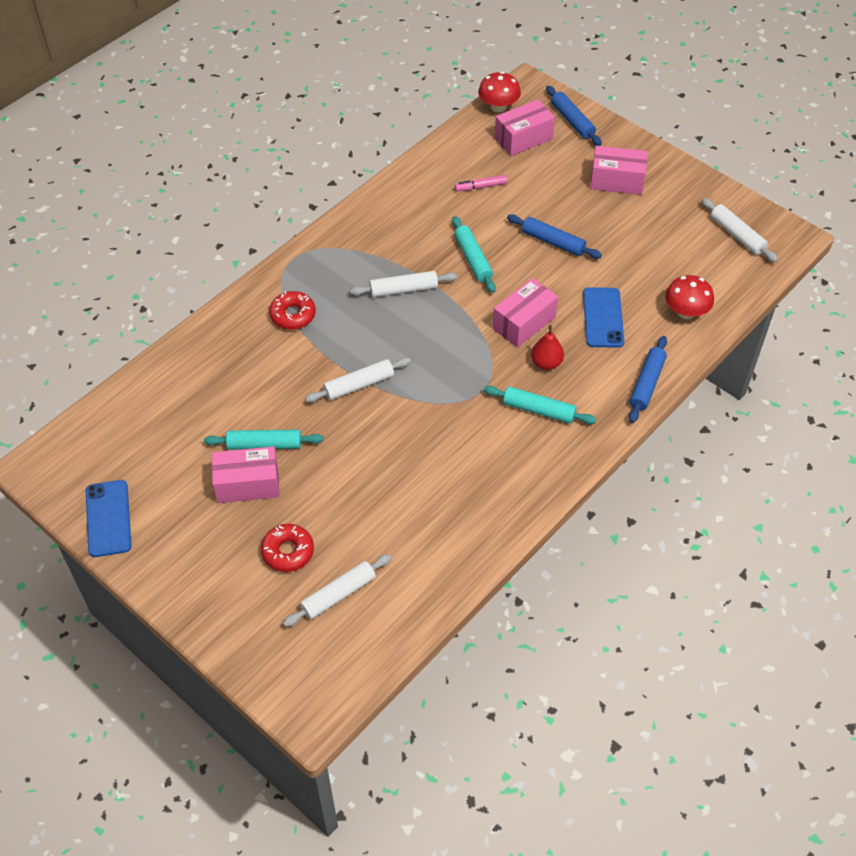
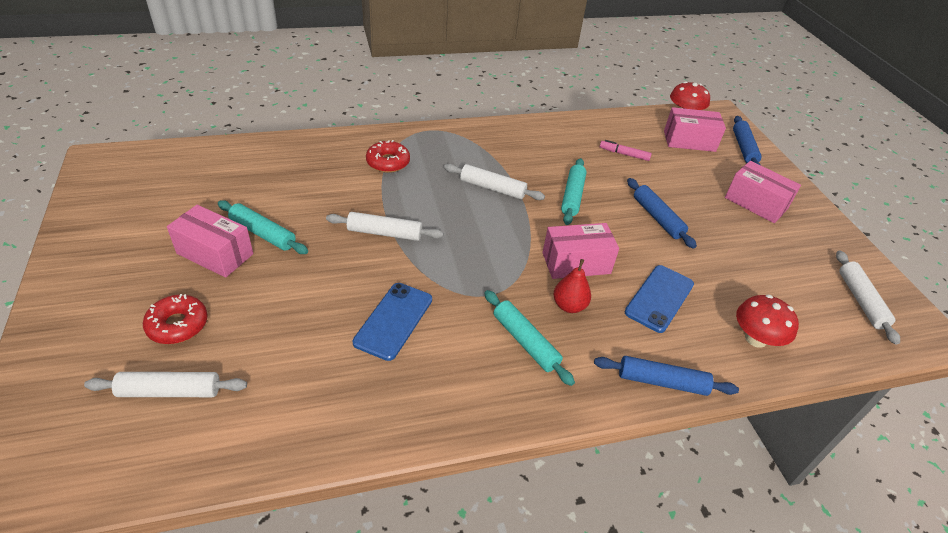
camera: 30 degrees right, 10 degrees down
blue phone [86,480,132,557] -> blue phone moved to [352,283,432,361]
blue rolling pin [629,336,667,423] -> blue rolling pin turned 45 degrees clockwise [594,356,739,396]

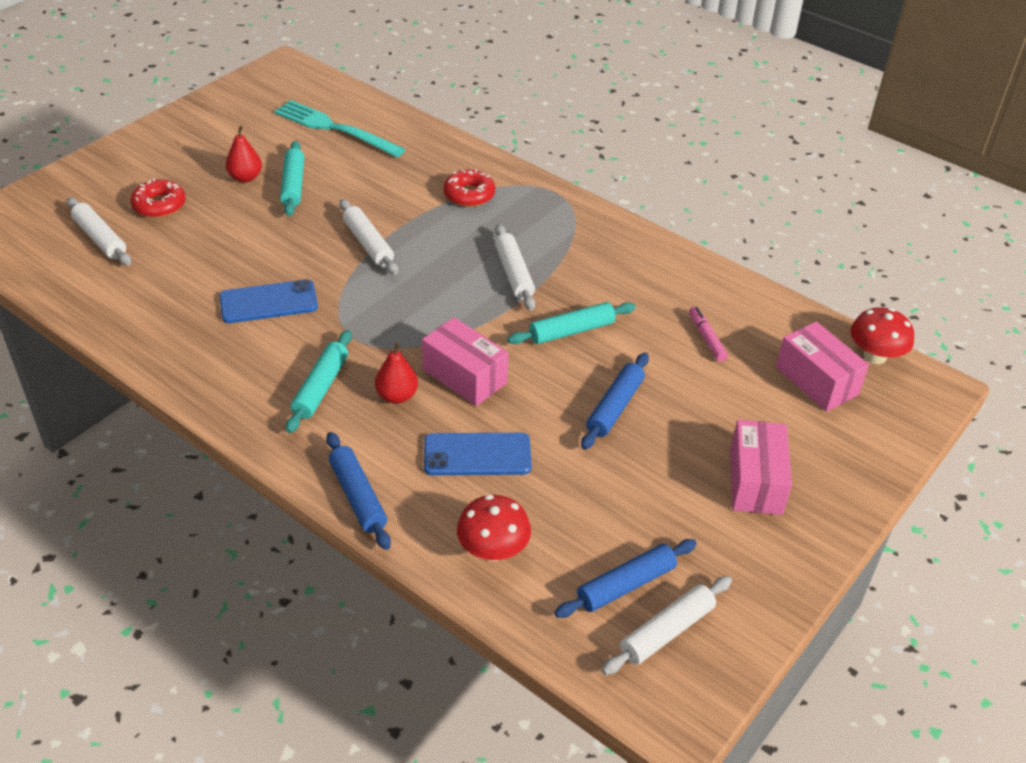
camera: 55 degrees right, 0 degrees up
pink box [167,205,253,278] -> red pear [226,126,262,182]
blue rolling pin [733,116,762,165] -> blue rolling pin moved to [554,539,697,618]
none -> turquoise fork [274,100,406,157]

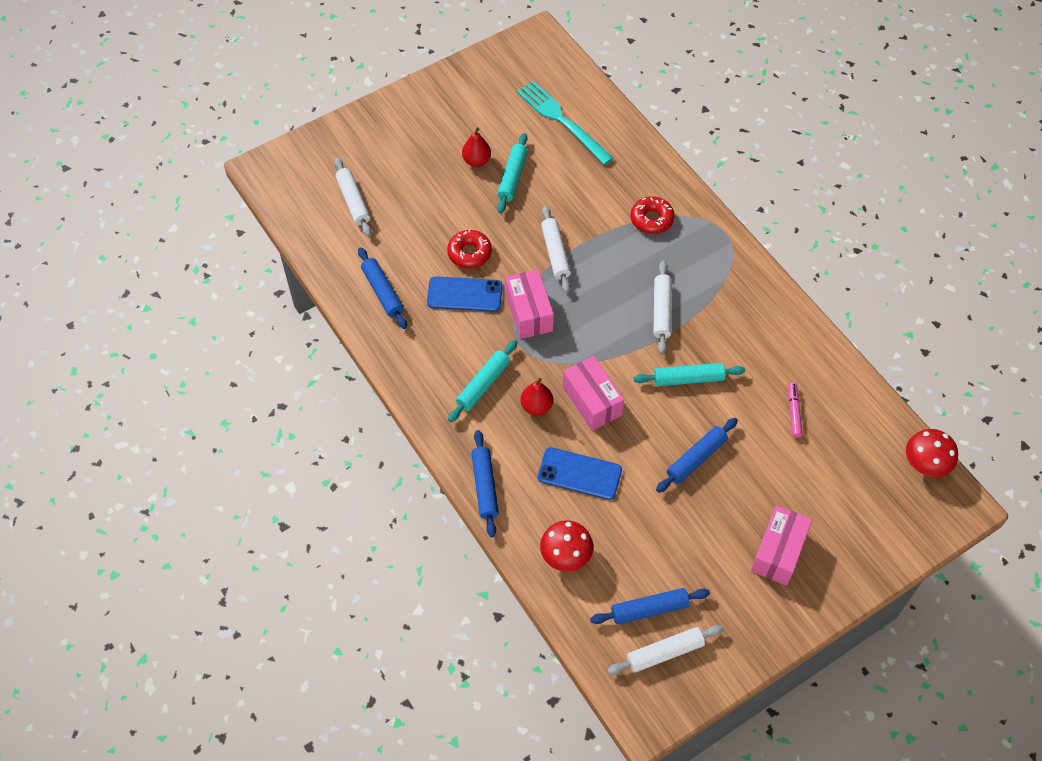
camera: 20 degrees right, 15 degrees up
red donut [130,178,186,218] -> red donut moved to [447,229,492,269]
pink box [776,321,869,412] -> pink box moved to [506,270,554,339]
none -> blue rolling pin [358,247,407,329]

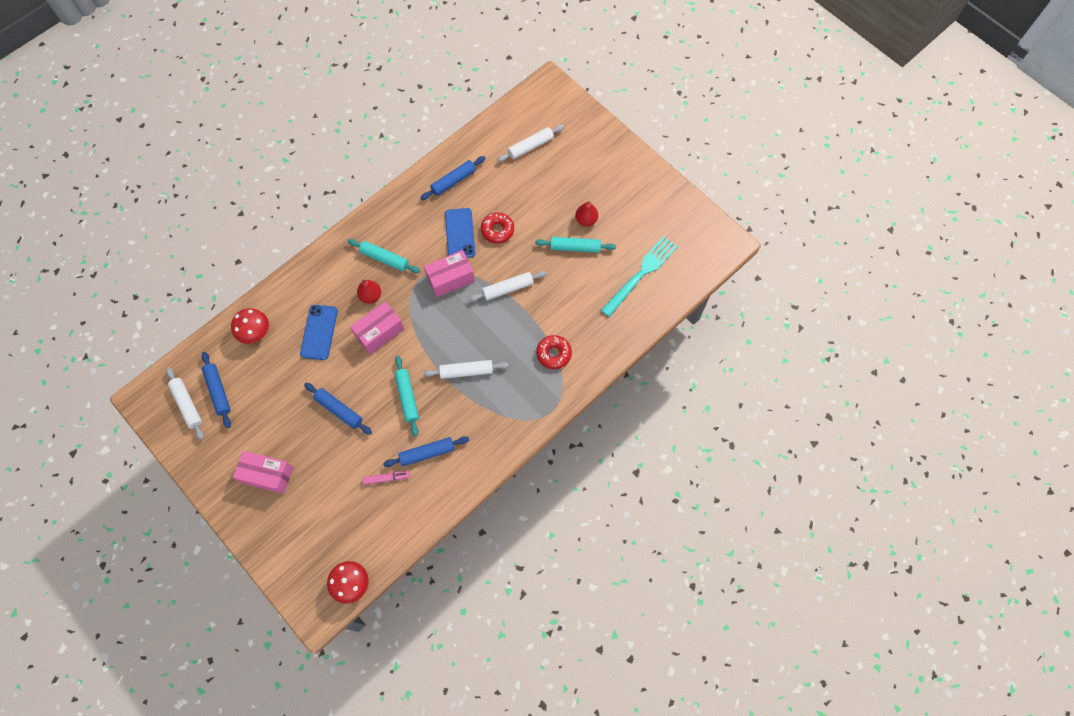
camera: 80 degrees right, 10 degrees up
blue rolling pin [471,430,499,537] -> blue rolling pin moved to [383,436,469,467]

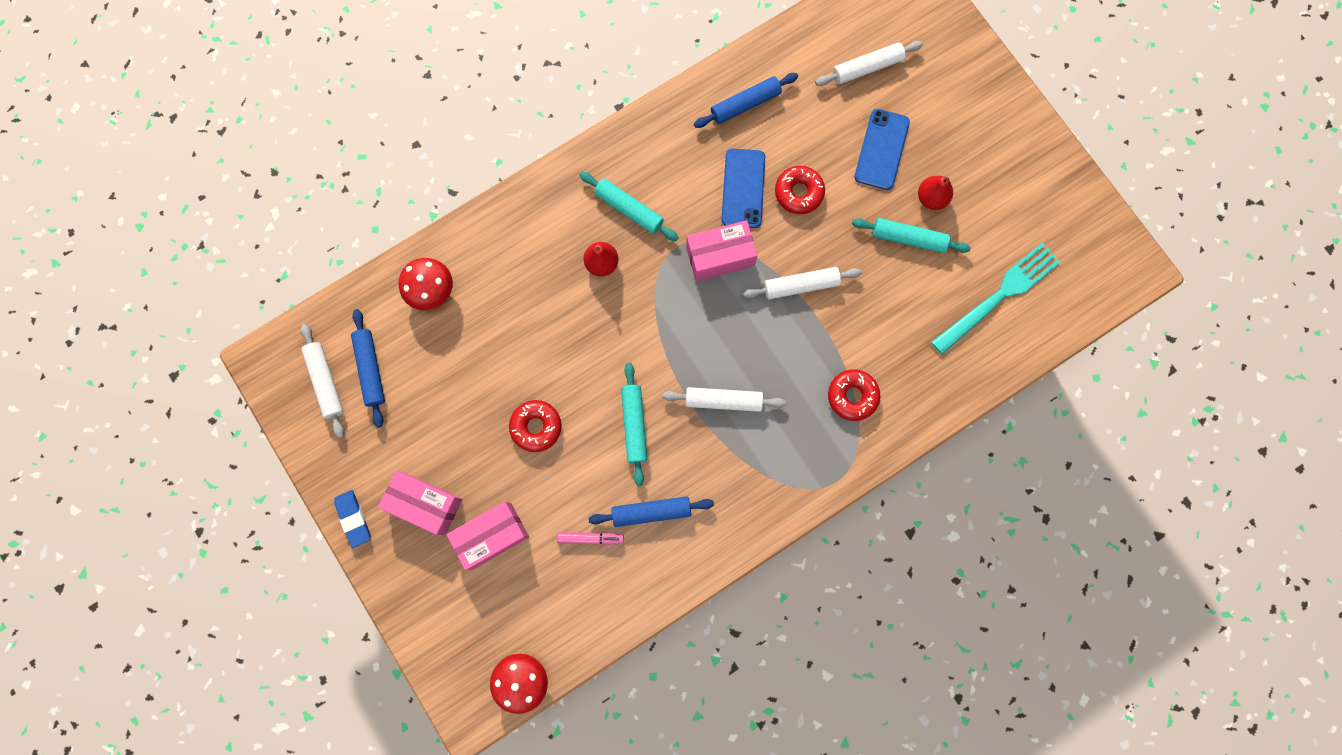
camera: 10 degrees right, 10 degrees up
blue phone [300,305,338,360] -> blue phone moved to [854,109,910,190]
blue rolling pin [304,383,372,435] -> red donut [509,400,562,452]
pink box [350,302,404,354] -> pink box moved to [446,501,529,570]
none -> blue eraser [334,490,370,548]

